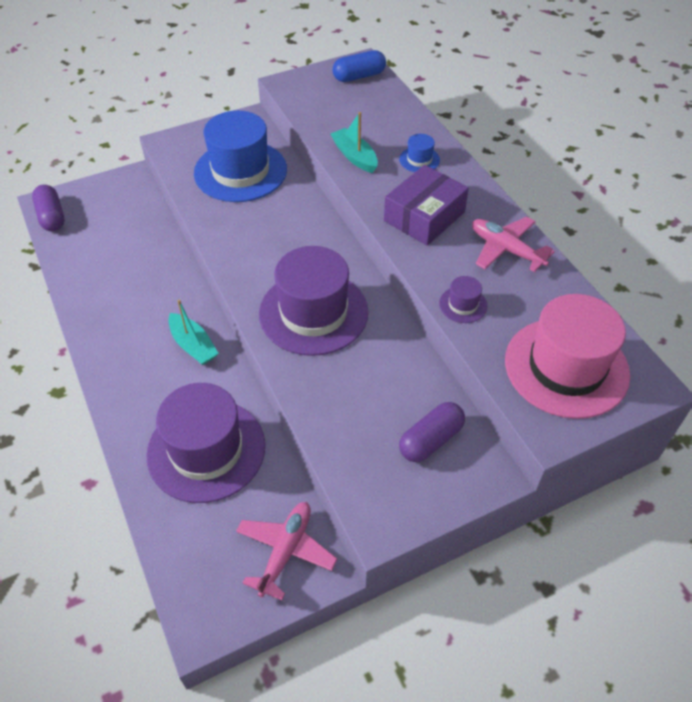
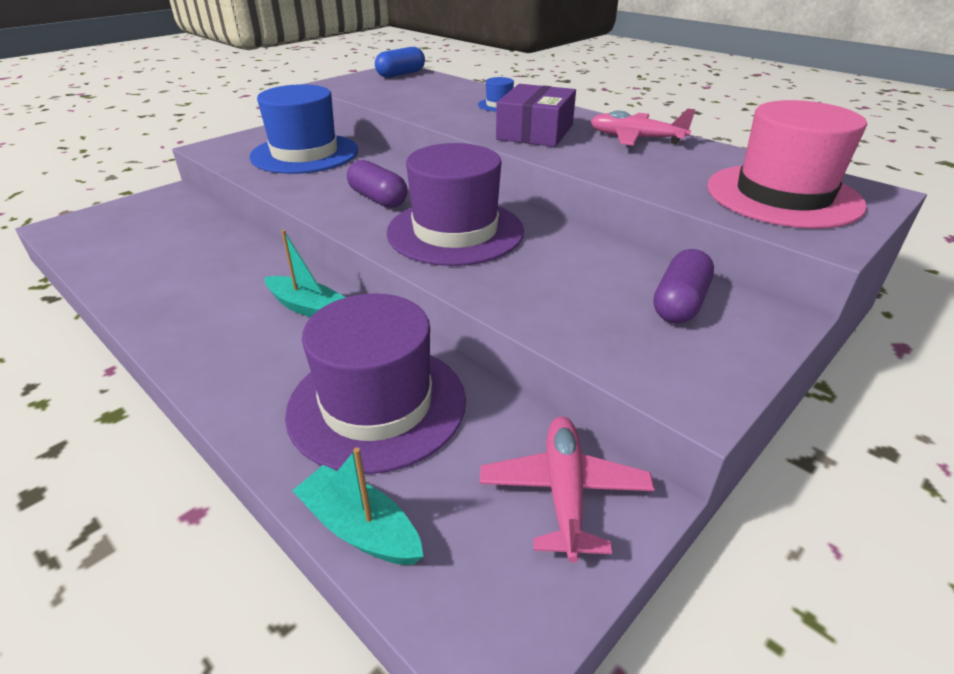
camera: 20 degrees left, 15 degrees down
purple capsule [32,184,65,231] -> purple capsule moved to [347,160,408,208]
turquoise boat [330,112,378,173] -> turquoise boat moved to [292,448,424,565]
purple hat [439,276,487,323] -> none

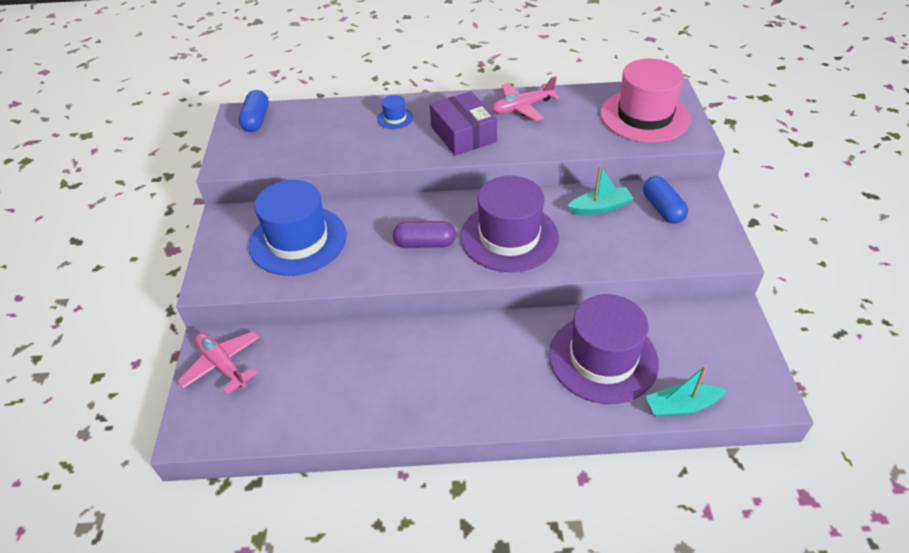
camera: 45 degrees left, 10 degrees up
turquoise boat [265,230,346,317] -> turquoise boat moved to [568,166,633,215]
pink plane [480,417,655,562] -> pink plane moved to [177,331,260,394]
purple capsule [653,249,714,324] -> blue capsule [643,176,688,224]

